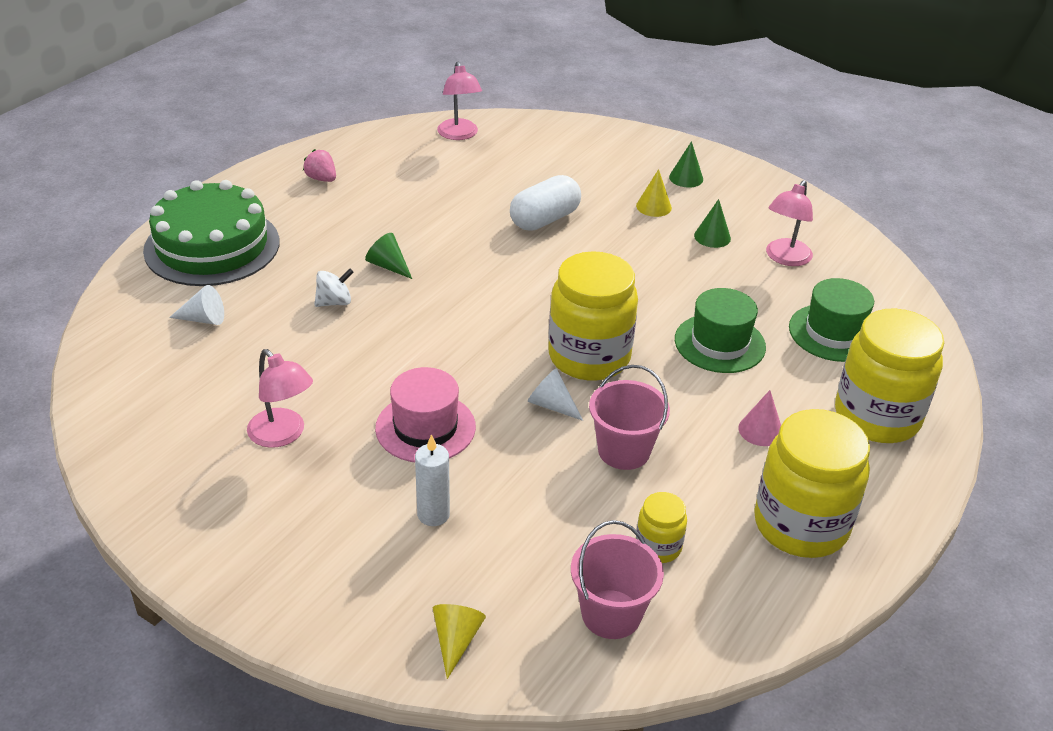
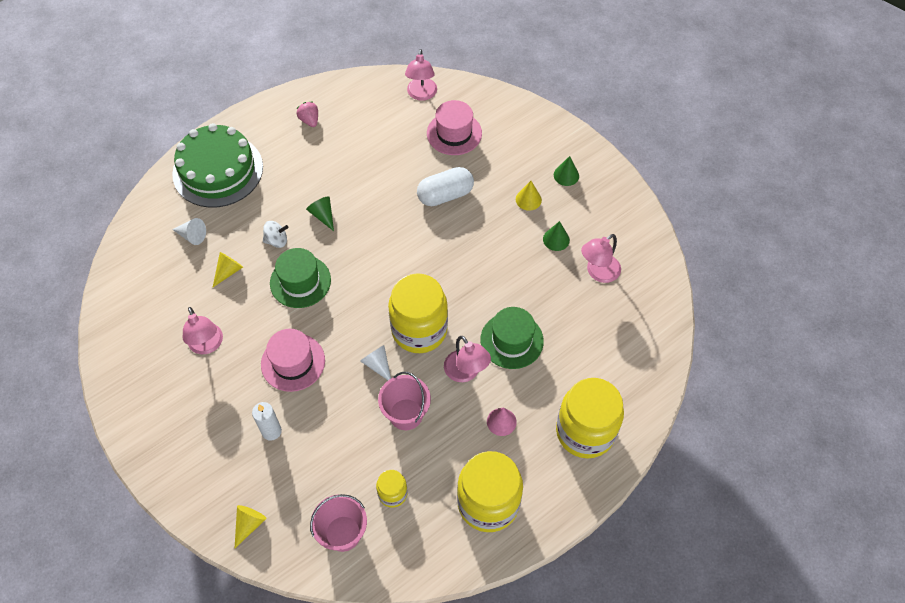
camera: 20 degrees right, 20 degrees up
green hat [789,278,874,362] -> green hat moved to [270,248,331,308]
none -> yellow cone [213,252,243,287]
none -> pink hat [427,100,482,155]
none -> pink lamp [444,336,491,382]

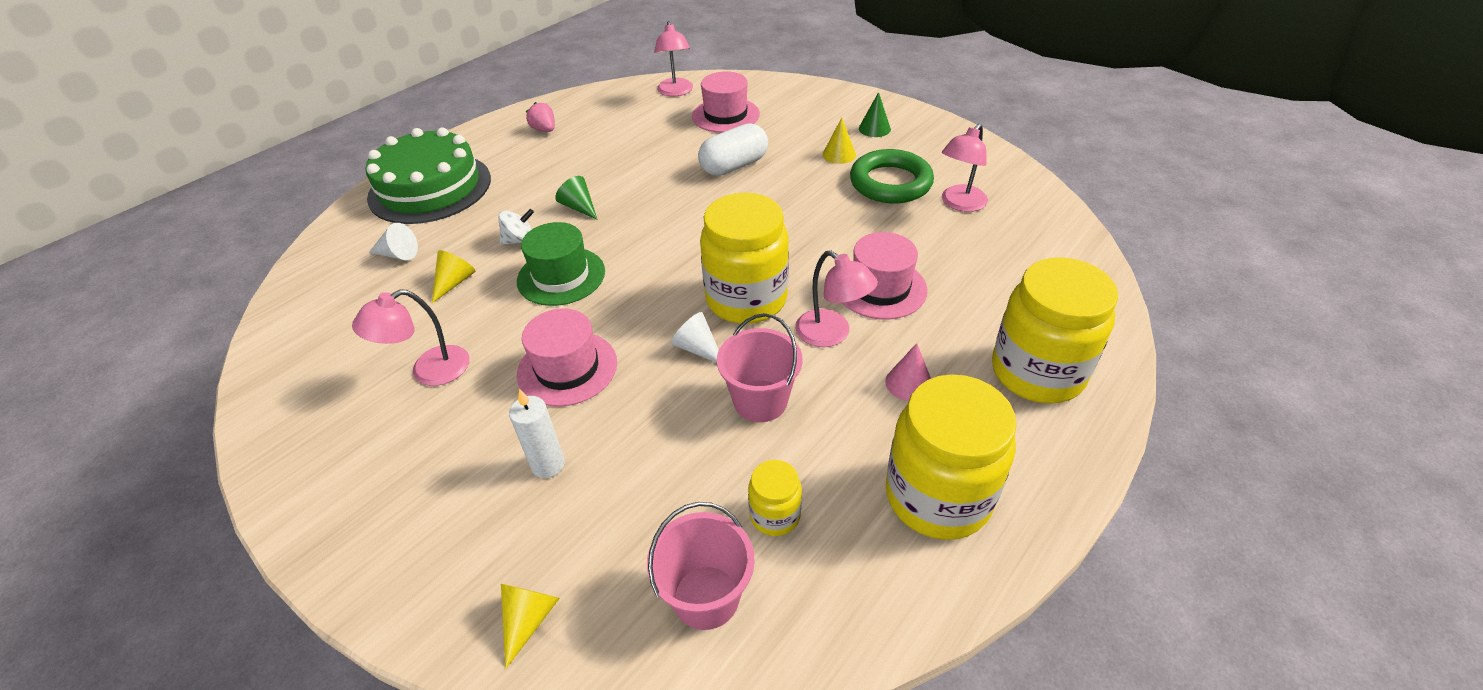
camera: 10 degrees left, 15 degrees down
pink lamp [183,307,223,354] -> pink lamp turned 90 degrees clockwise [352,289,469,386]
green hat [480,307,544,369] -> pink hat [843,232,928,319]
green cone [543,221,570,251] -> green ring [850,149,934,203]

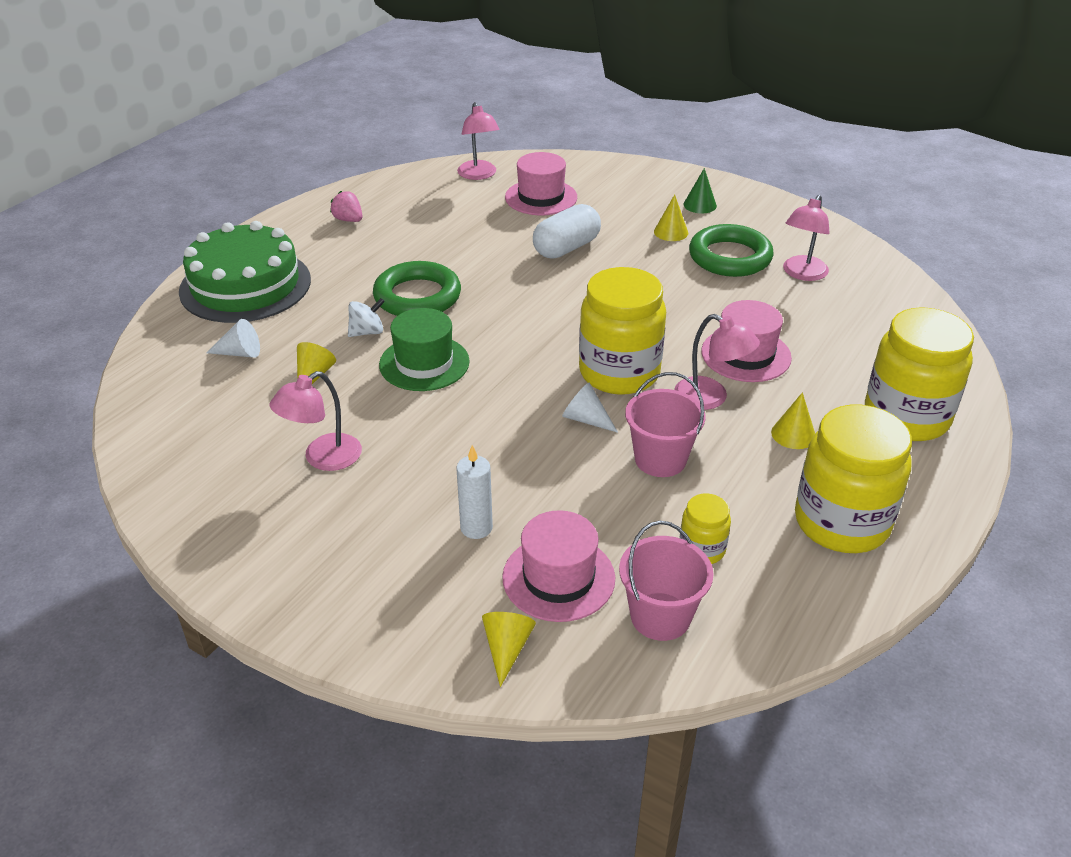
camera: 10 degrees left, 5 degrees down
pink hat [517,309,617,407] -> pink hat moved to [502,510,615,622]
green cone [555,176,598,220] -> green ring [373,261,461,316]
pink cone [885,343,931,401] -> yellow cone [771,392,815,449]

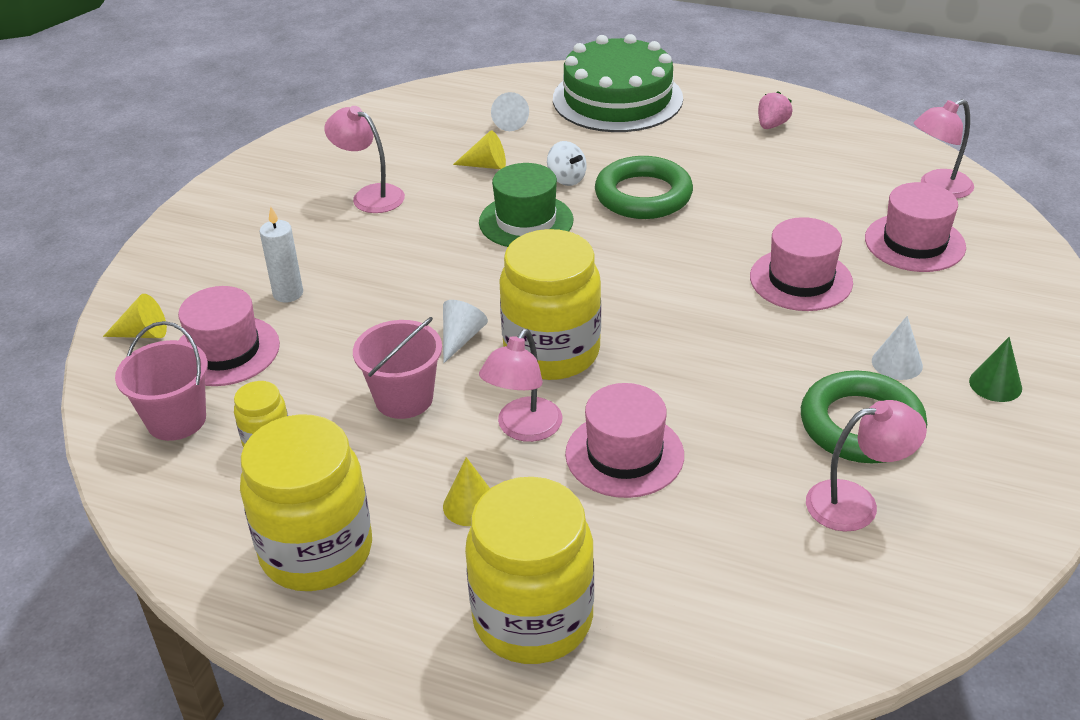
camera: 80 degrees right, 0 degrees up
white capsule [533,204,601,259] -> pink hat [750,217,853,311]
yellow cone [654,194,688,241] -> white cone [872,316,923,380]
pink lamp [783,195,830,281] -> pink lamp turned 150 degrees clockwise [806,400,927,532]

